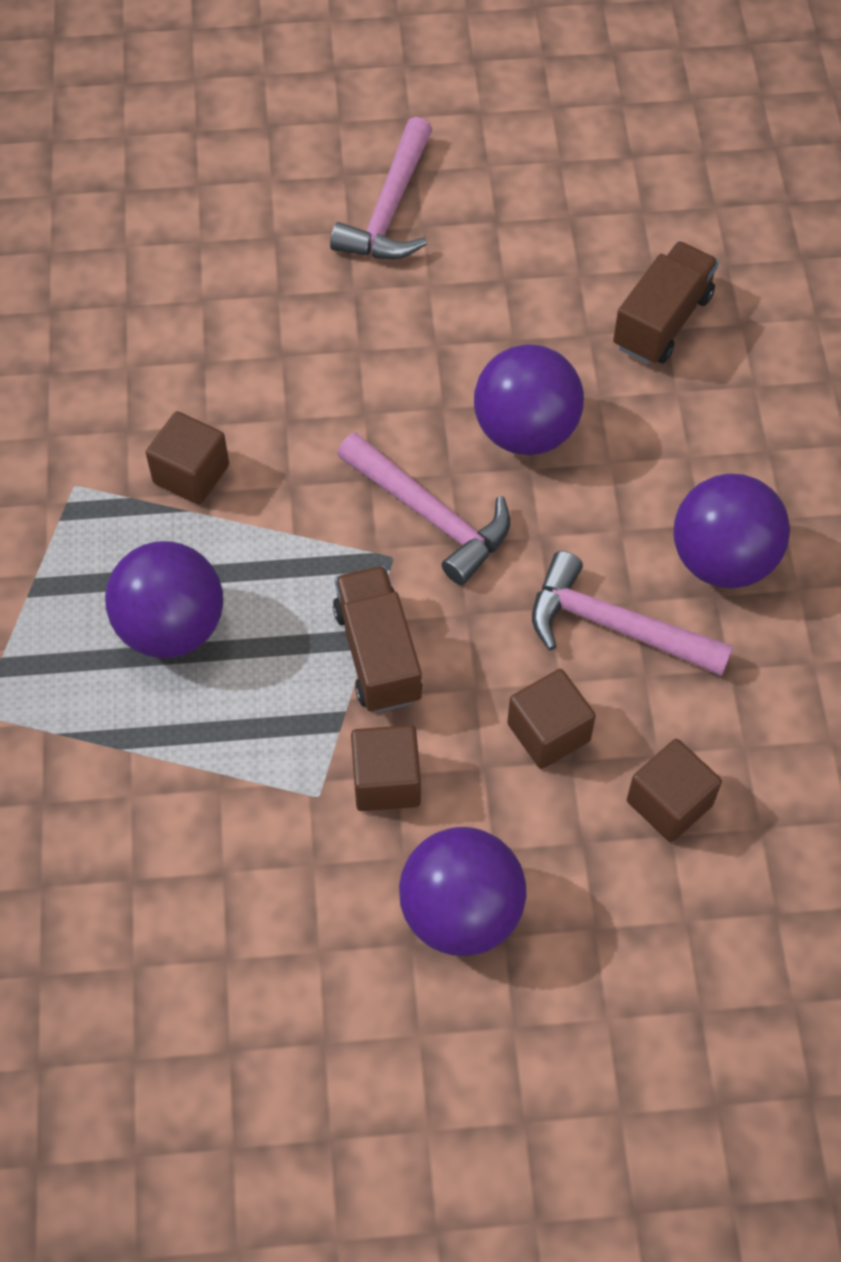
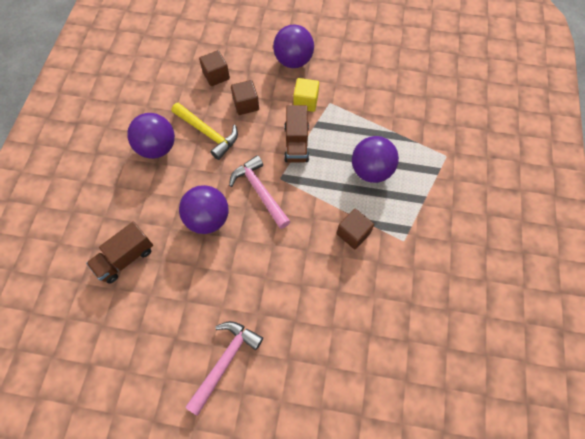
camera: 165 degrees left, 5 degrees up
brown cube [351,725,421,811] -> yellow cube [293,78,319,112]
pink hammer [532,551,733,676] -> yellow hammer [172,103,238,160]

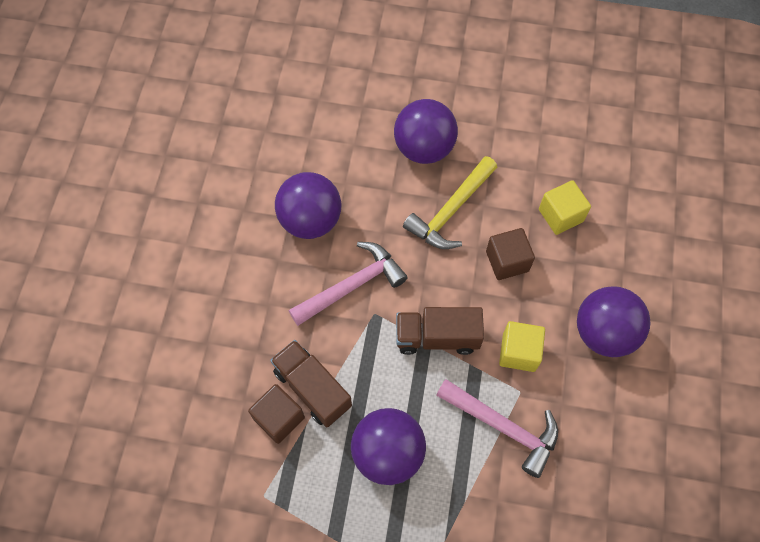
camera: 90 degrees right, 0 degrees up
brown truck [86,222,153,284] -> brown truck moved to [270,340,352,427]
pink hammer [185,321,263,416] -> pink hammer moved to [436,379,558,478]
brown cube [199,50,230,86] -> yellow cube [539,180,591,235]

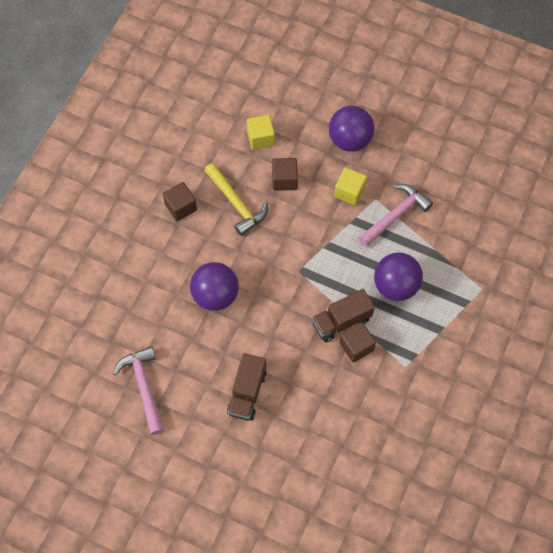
camera: 75 degrees left, 0 degrees up
pink hammer [288,242,408,326] -> pink hammer moved to [113,346,164,435]
purple ball [394,99,458,164] -> brown cube [163,182,197,221]
brown truck [396,307,484,355] -> brown truck moved to [227,353,267,421]

